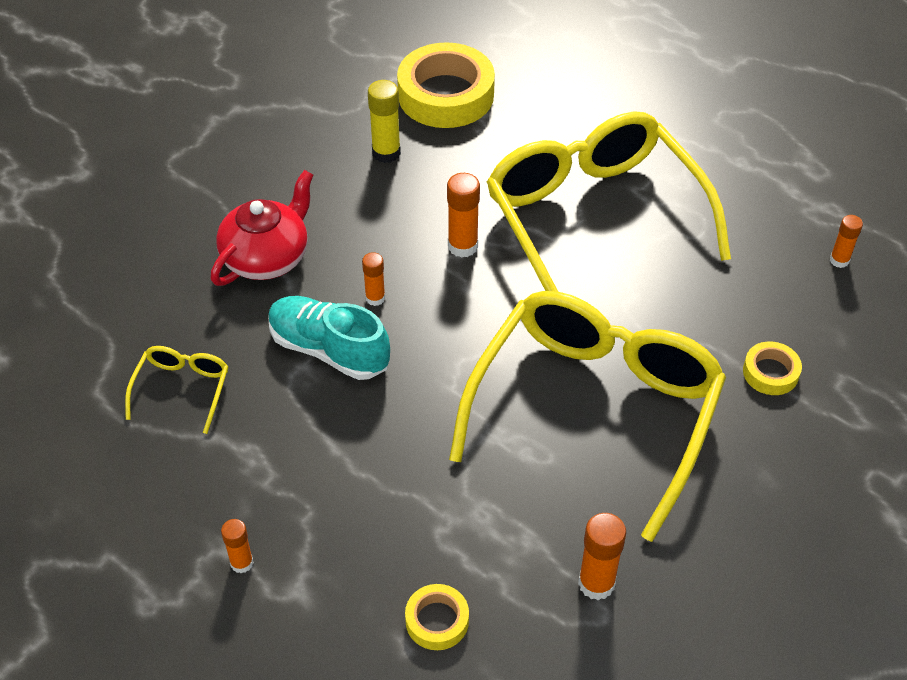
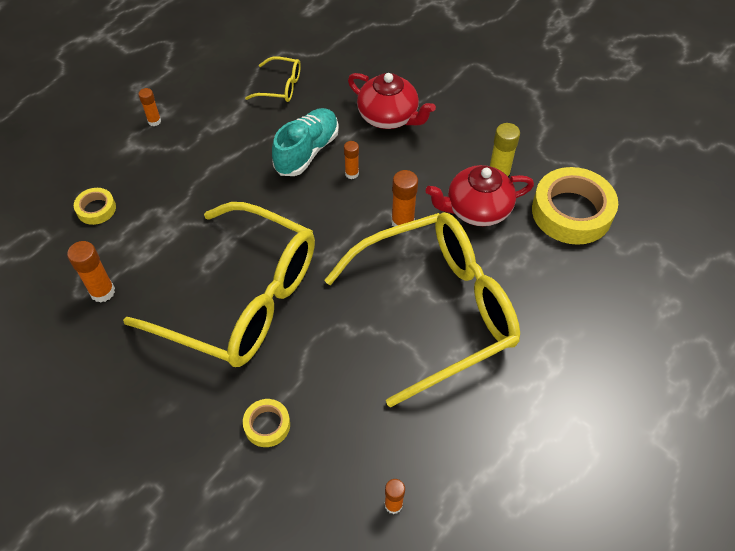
camera: 90 degrees right, 5 degrees up
none -> red teapot [426,165,534,226]

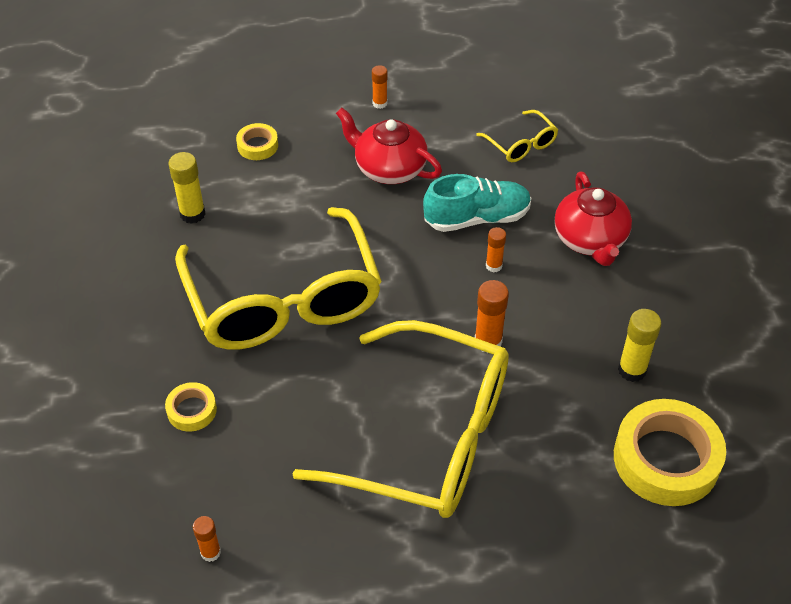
camera: 45 degrees right, 5 degrees down
orange glue stick [67,241,115,303] -> yellow glue stick [169,152,205,224]
red teapot [426,165,534,226] -> red teapot moved to [336,108,442,184]

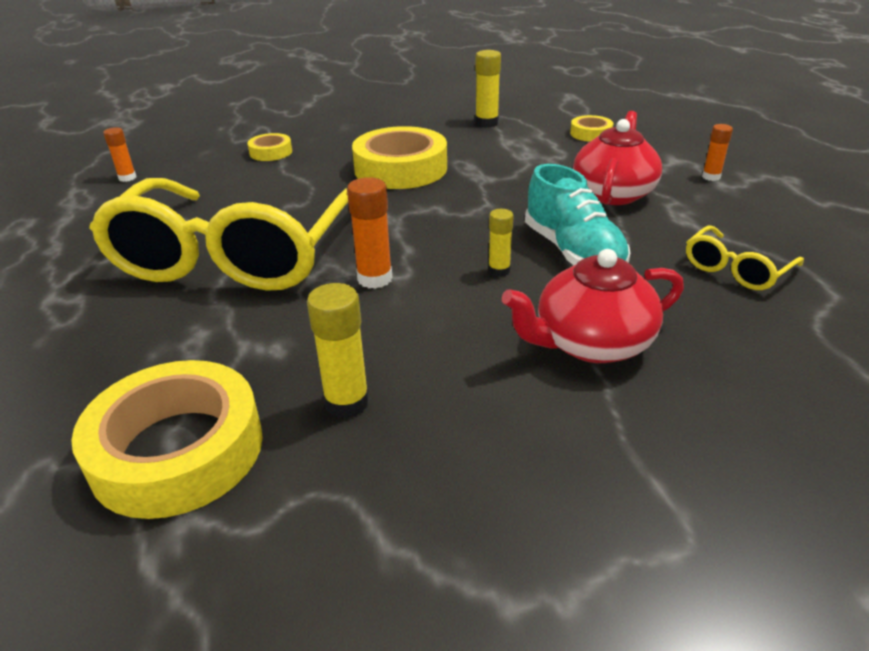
camera: 80 degrees right, 15 degrees down
yellow glasses [175,207,382,350] -> yellow tape [352,126,447,189]
orange glue stick [486,227,506,272] -> yellow glue stick [488,209,514,277]

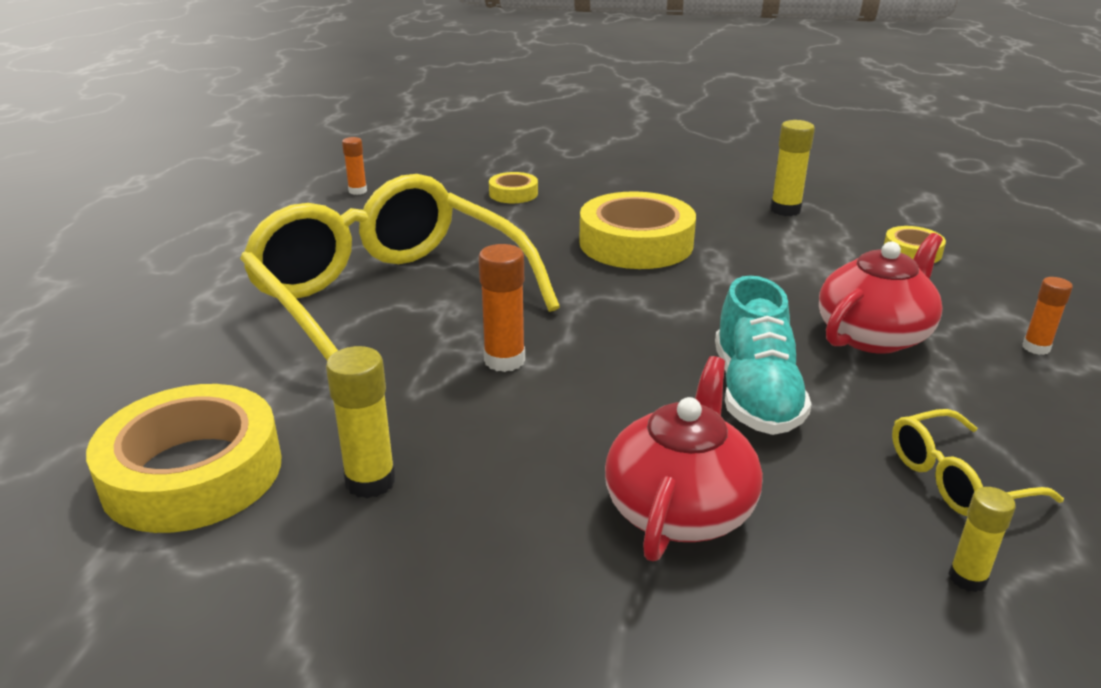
camera: 25 degrees right, 5 degrees down
yellow glasses [89,178,348,291] -> yellow glasses turned 105 degrees clockwise [240,174,560,361]
yellow glue stick [488,209,514,277] -> yellow glue stick moved to [948,487,1016,592]
red teapot [502,249,684,363] -> red teapot turned 105 degrees clockwise [605,356,763,561]

